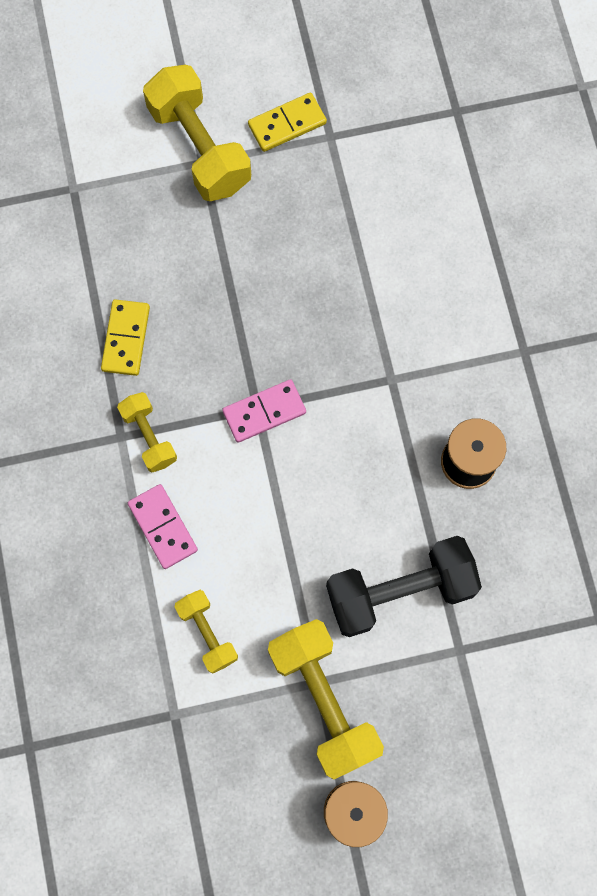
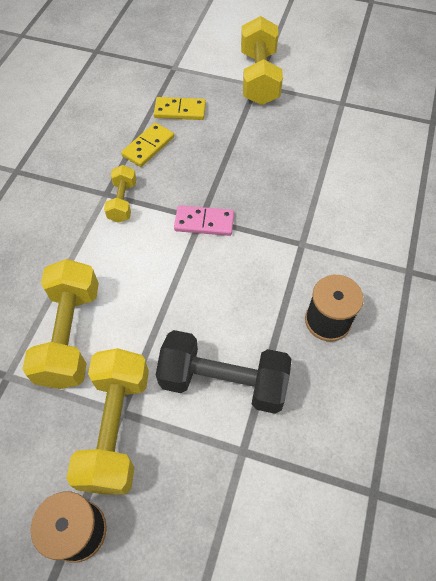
camera: 30 degrees right, 15 degrees down
pink domino [128,484,198,569] -> none
yellow dumbbell [175,590,238,674] -> yellow dumbbell [22,259,99,389], size x1.83
yellow domino [248,92,327,152] -> yellow domino moved to [154,97,206,120]

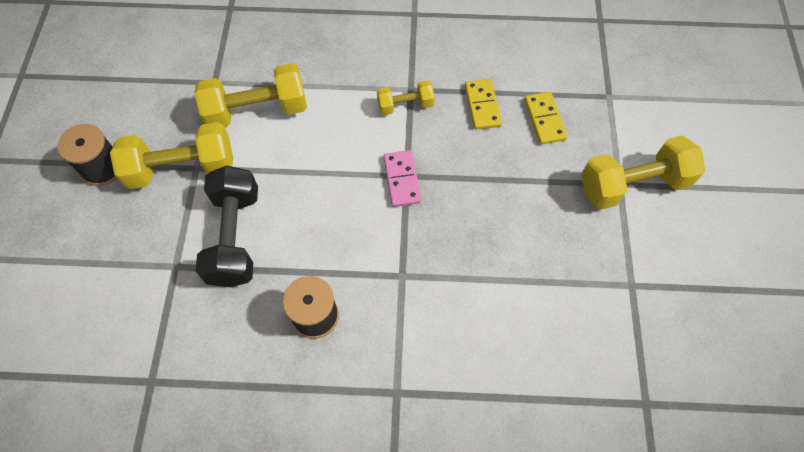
camera: 75 degrees right, 5 degrees up
yellow domino [121,123,174,167] -> yellow domino turned 60 degrees clockwise [465,79,502,130]

